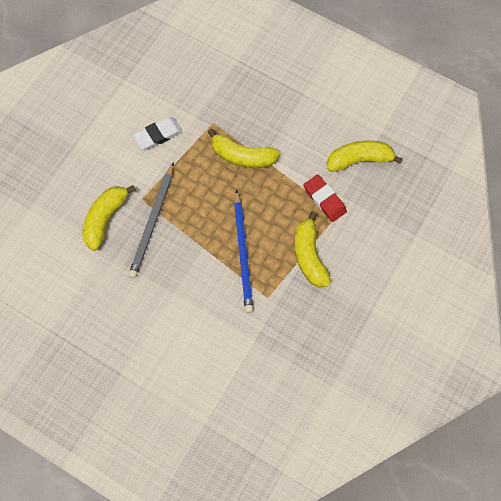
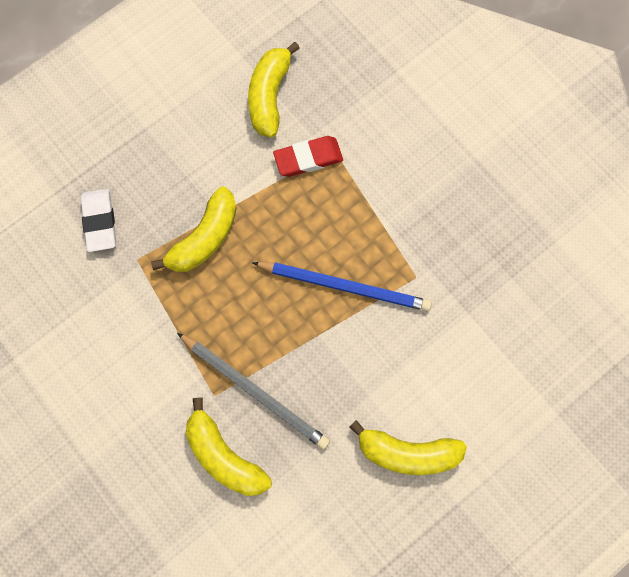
camera: 70 degrees left, 5 degrees up
white eraser [133,117,183,150] -> white eraser moved to [81,189,116,252]
yellow banana [294,212,331,287] -> yellow banana moved to [349,420,467,475]

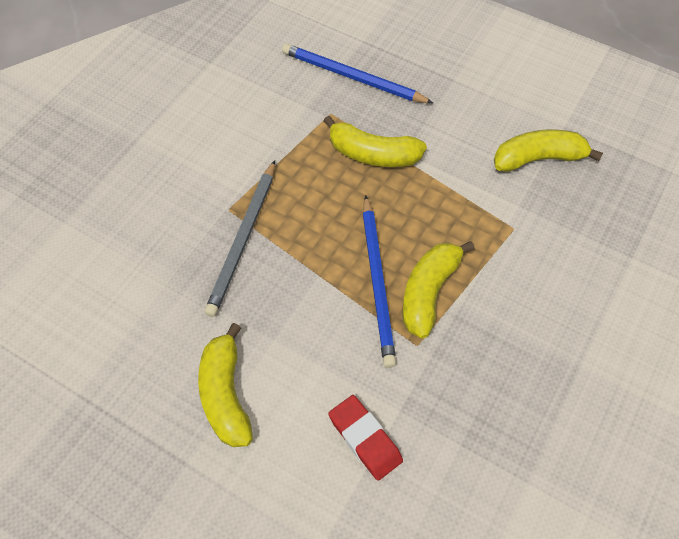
camera: 70 degrees right, 15 degrees down
white eraser [81,189,116,252] -> blue pencil [282,44,433,103]
yellow banana [186,398,272,496] -> yellow banana moved to [402,241,475,338]
red eraser [273,136,343,177] -> red eraser moved to [328,395,403,481]

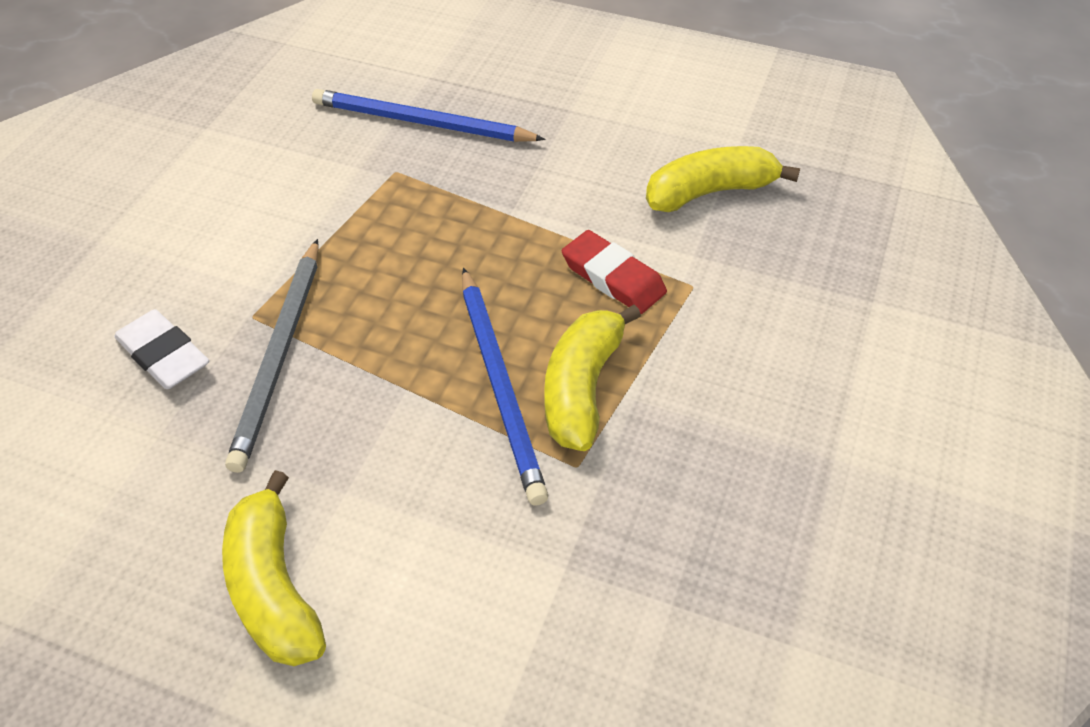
camera: 10 degrees left, 10 degrees down
yellow banana [323,116,427,167] -> none
red eraser [328,395,403,481] -> red eraser moved to [562,230,667,314]
none -> white eraser [114,309,209,389]

